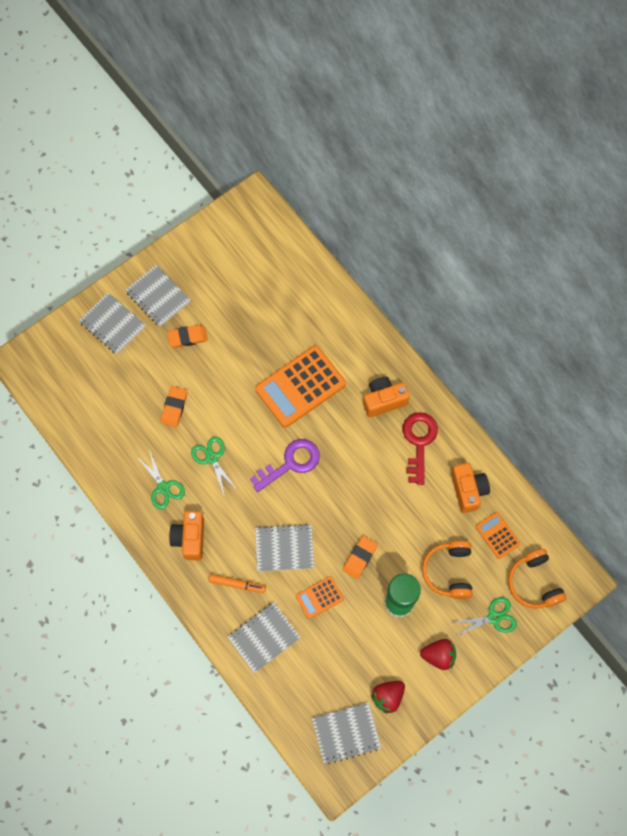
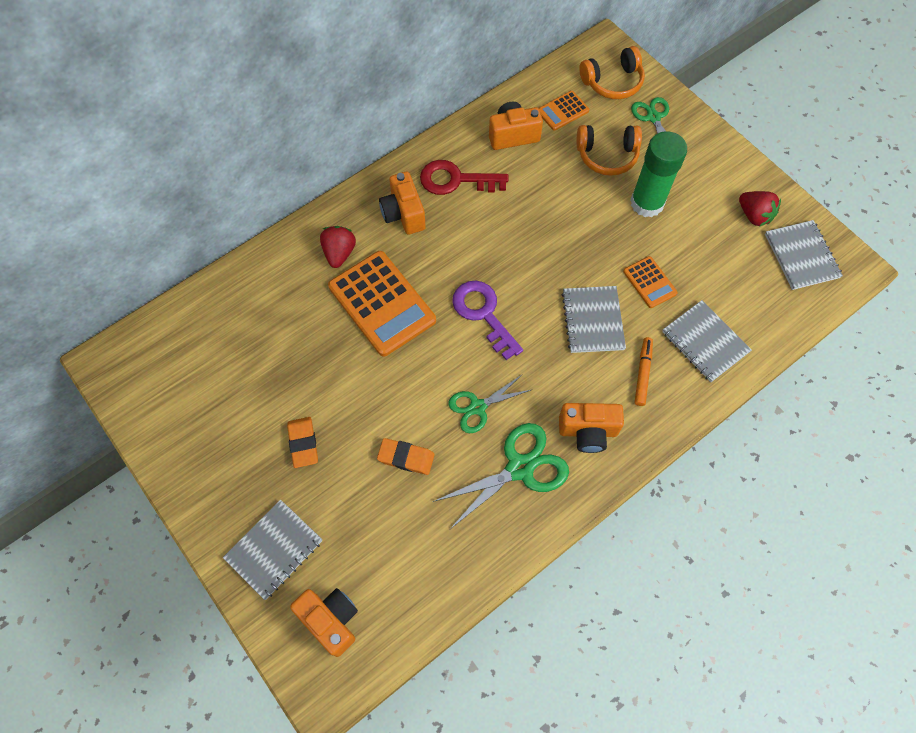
camera: 90 degrees left, 5 degrees down
grey notebook [125,265,191,327] -> none
green scissors [137,450,185,509] -> green scissors [433,423,569,529], size x1.58
orange eraser [343,536,378,579] -> none
red strawberry [420,639,456,670] -> red strawberry moved to [320,226,356,268]
none -> orange camera [290,588,358,657]

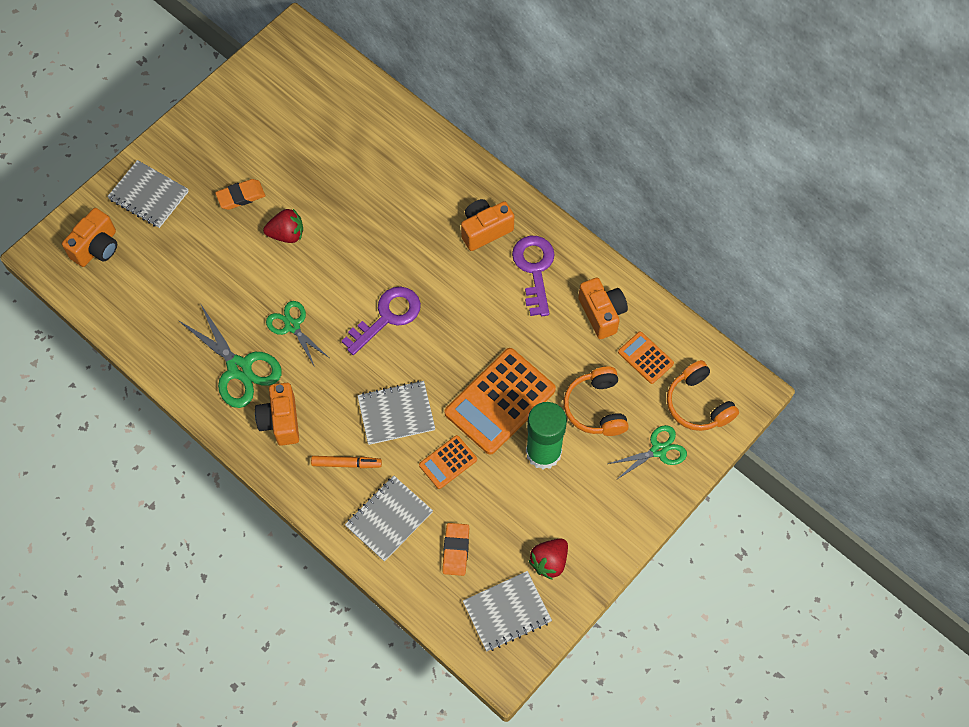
camera: 80 degrees right, 0 degrees up
red strawberry [320,226,356,268] -> red strawberry moved to [263,209,303,243]
orange calculator [328,251,436,357] -> orange calculator moved to [444,348,556,455]
orange eraser [377,438,435,475] -> orange eraser moved to [442,523,469,576]
red key [420,160,508,195] -> purple key [512,236,555,316]

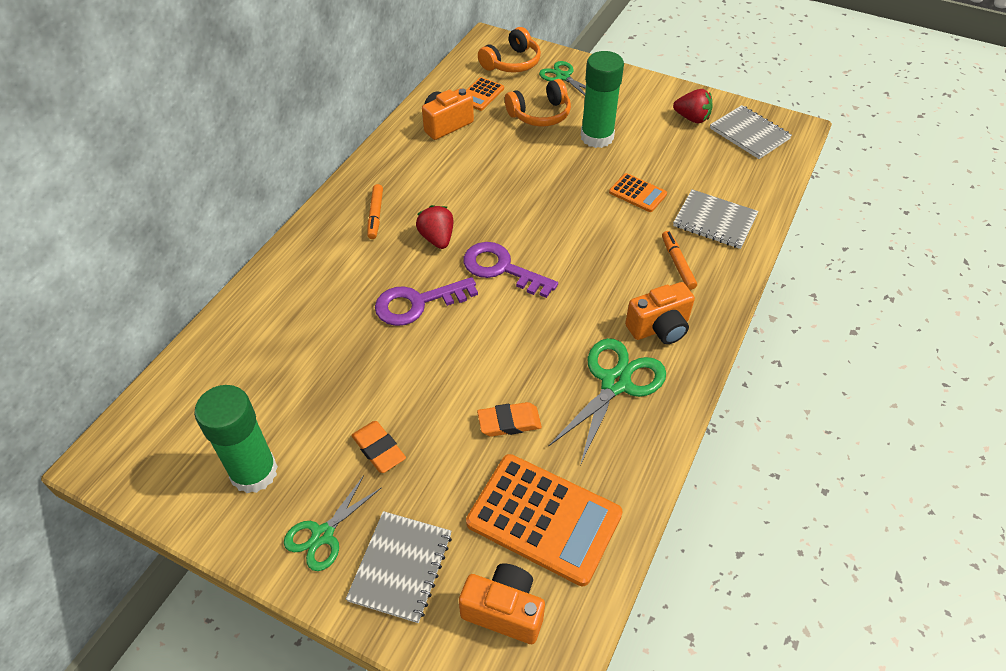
camera: 105 degrees left, 15 degrees down
red strawberry [263,209,303,243] -> red strawberry moved to [416,205,454,249]
green scissors [266,301,329,367] -> green scissors moved to [284,475,382,571]
grey notebook [357,381,435,445] -> none
orange eraser [442,523,469,576] -> orange eraser moved to [477,402,542,437]
orange calculator [444,348,556,455] -> orange calculator moved to [466,454,623,586]
orange camera [461,199,514,251] -> orange marker [367,184,383,239]
purple key [512,236,555,316] -> purple key moved to [375,277,478,326]
none -> green glue stick [194,385,278,493]

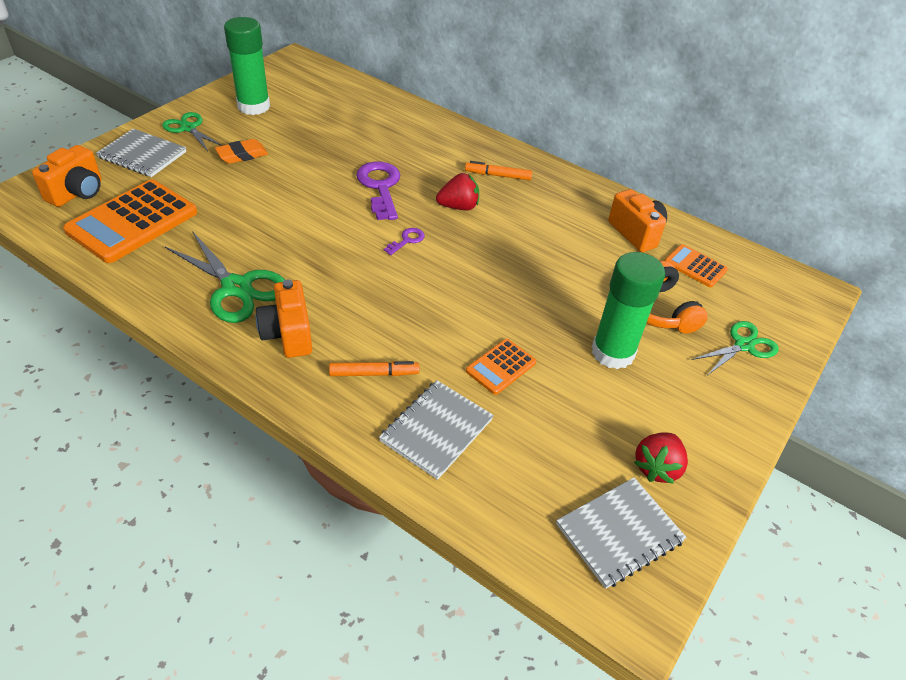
camera: 95 degrees right, 5 degrees down
purple key [463,242,558,298] -> purple key [384,228,425,255], size x0.48
orange eraser [477,402,542,437] -> none
orange headphones [478,27,541,73] -> none

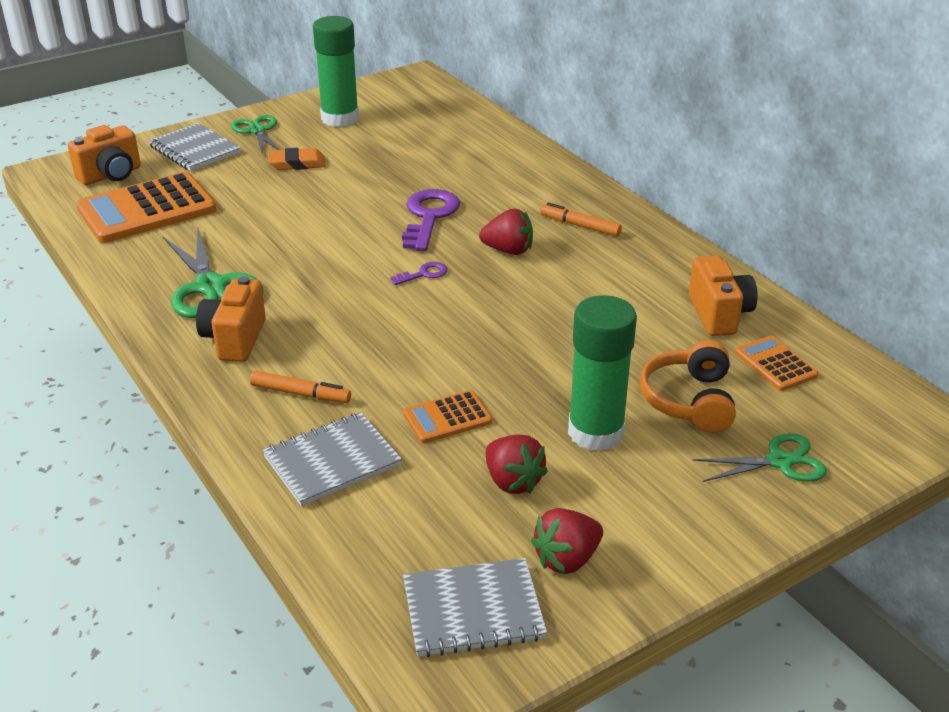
camera: 25 degrees right, 10 degrees down
none -> red strawberry [486,434,548,494]

